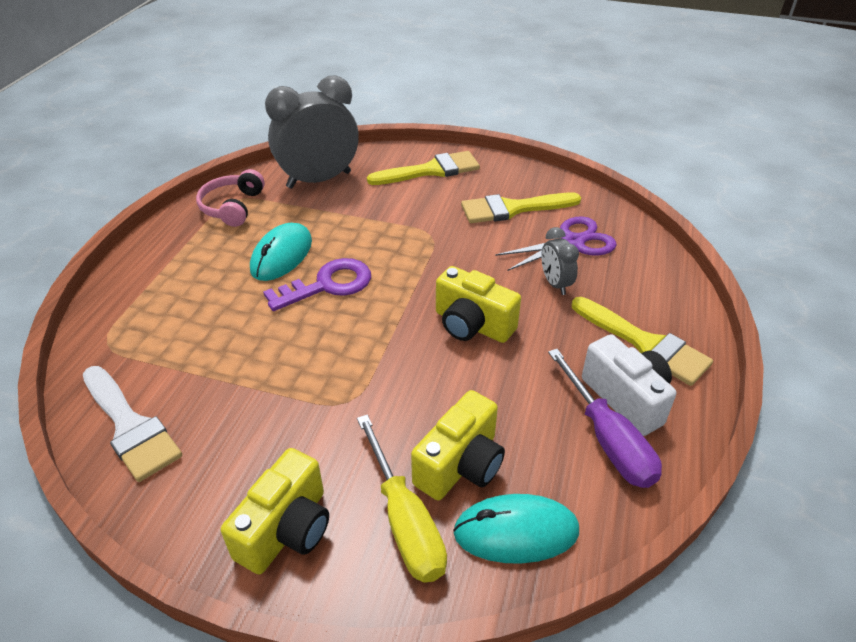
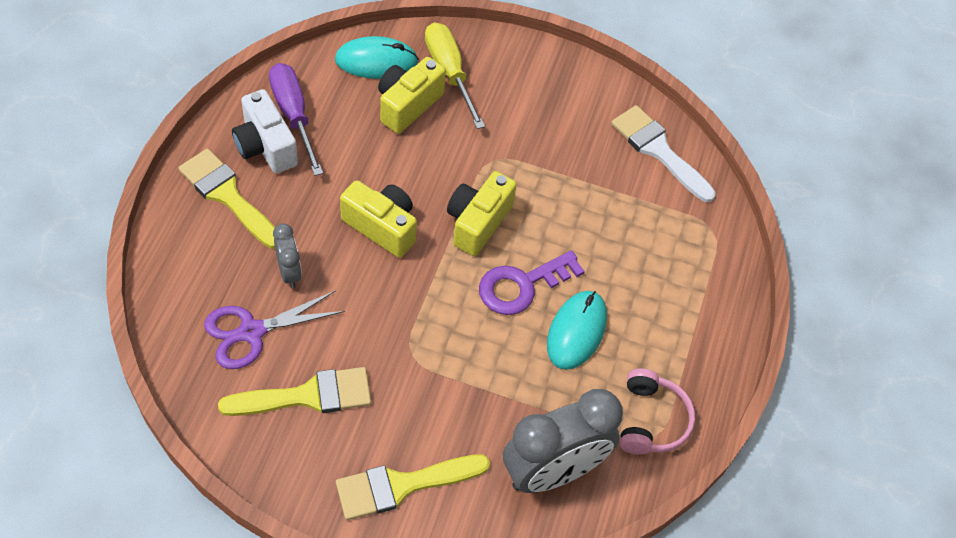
camera: 175 degrees right, 15 degrees up
yellow camera [221,448,329,575] -> yellow camera moved to [447,171,517,256]

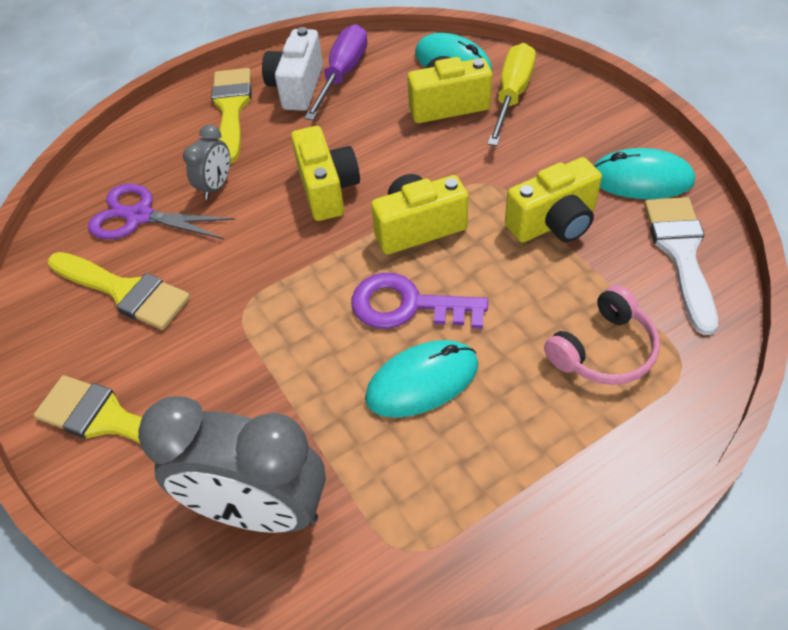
camera: 50 degrees right, 5 degrees down
pink headphones [620,368,695,454] -> pink headphones moved to [544,285,660,385]
none -> yellow camera [505,157,602,242]
none -> turquoise mouse [593,148,695,199]

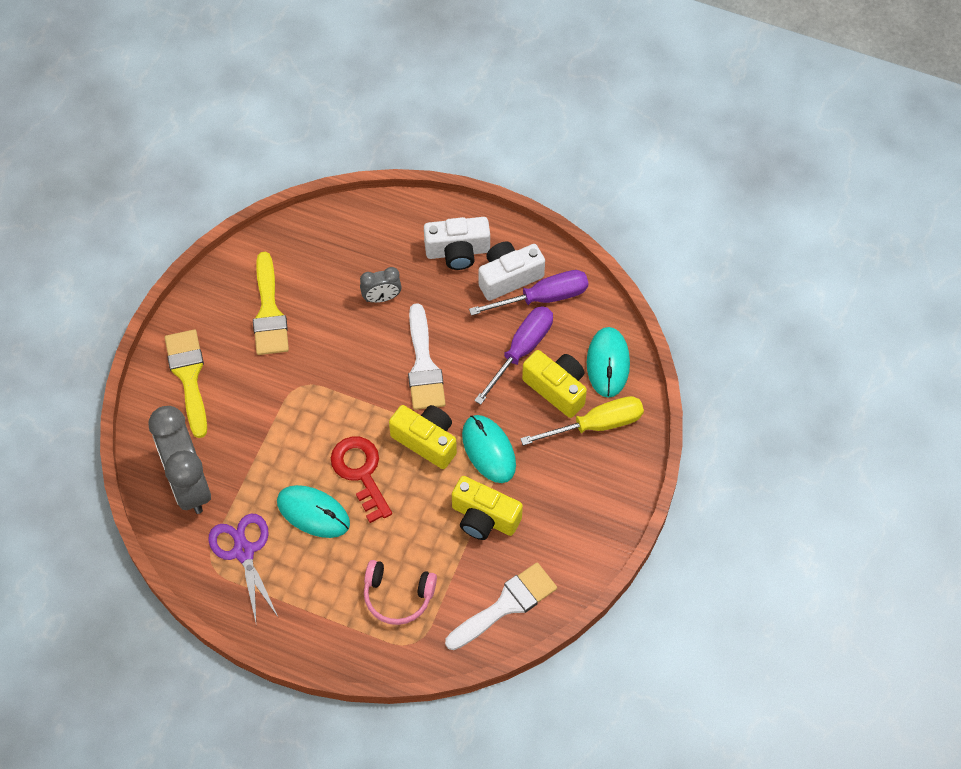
camera: 50 degrees right, 10 degrees up
purple scissors [88,184,235,239] -> purple scissors moved to [208,514,278,622]
yellow brush [211,68,252,164] -> white camera [424,217,490,270]
yellow camera [291,126,360,221] -> white brush [408,303,446,410]
purple key [351,273,488,329] -> red key [331,437,392,523]
turquoise mouse [593,148,695,199] -> turquoise mouse moved to [462,415,516,483]
none -> purple screwdriver [474,306,553,405]

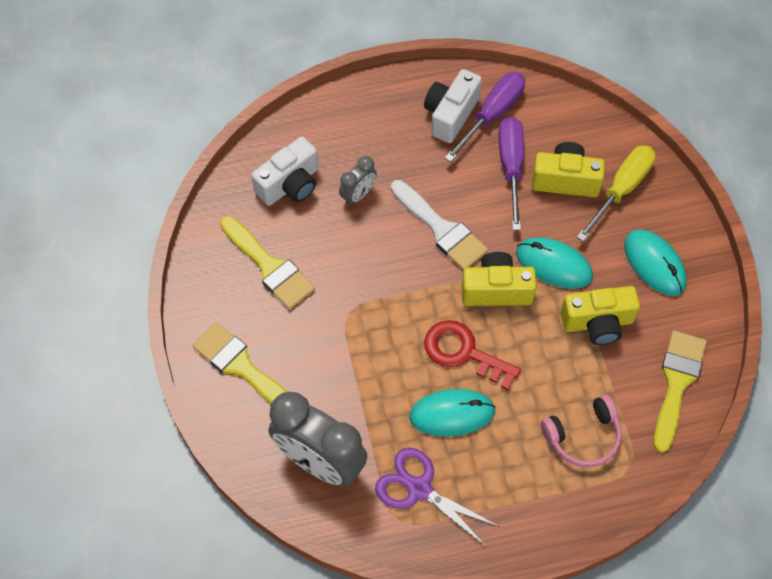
camera: 35 degrees left, 0 degrees up
white camera [424,217,490,270] -> white camera moved to [251,137,318,206]
white brush [445,562,557,650] -> yellow brush [653,331,707,453]
turquoise mouse [587,327,630,398] -> turquoise mouse moved to [624,230,687,296]

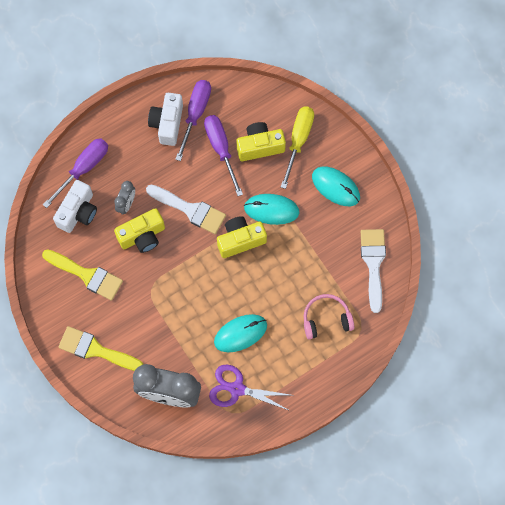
camera: 20 degrees left, 10 degrees up
red key [424,320,521,390] -> none
pink headphones [541,395,621,467] -> pink headphones turned 150 degrees counterclockwise [304,294,354,340]
yellow camera [561,286,640,345] -> yellow camera moved to [114,208,165,253]
yellow brush [653,331,707,453] -> white brush [361,229,386,313]
none -> purple screwdriver [43,138,108,208]

